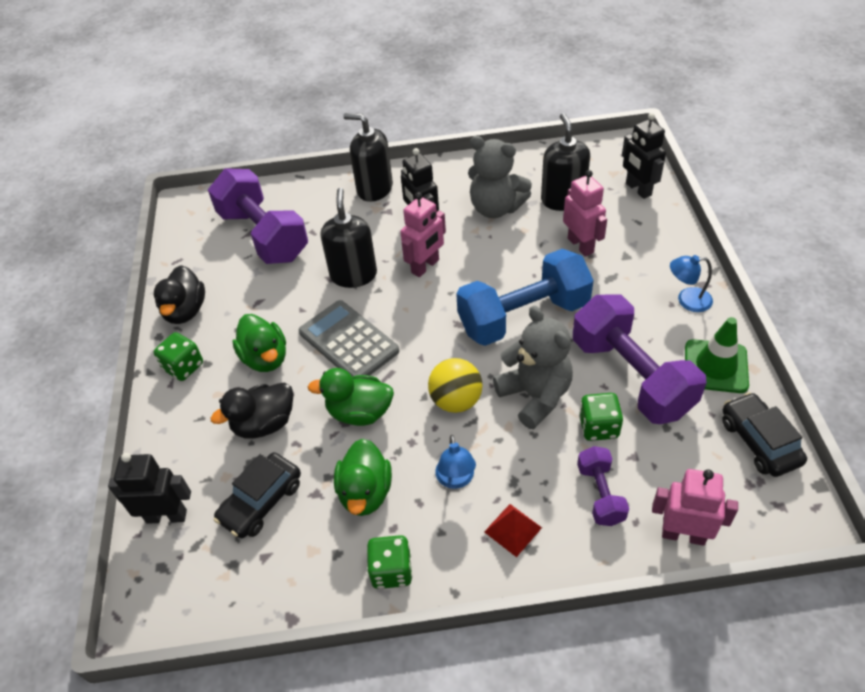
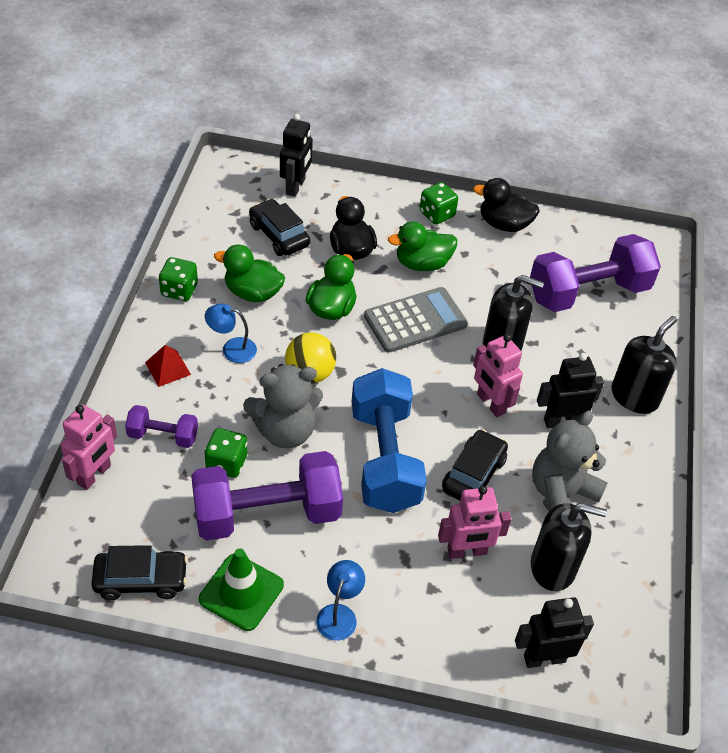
camera: 100 degrees right, 0 degrees up
none -> black car [442,429,508,501]

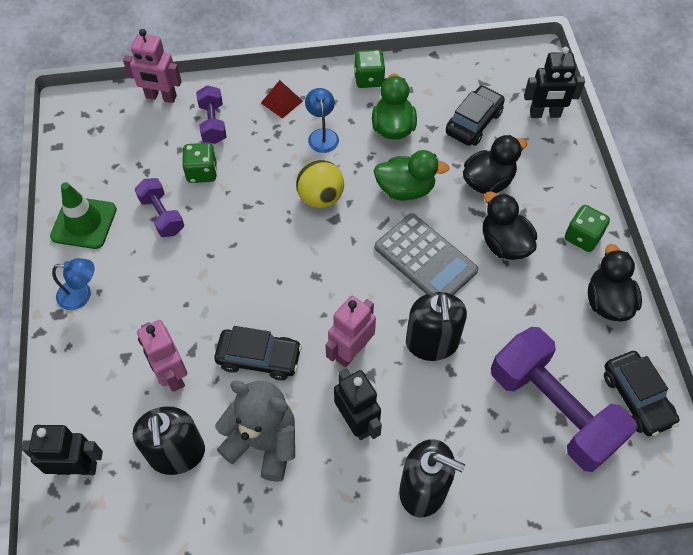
camera: 75 degrees right, 10 degrees up
black car [91,545,188,600] -> black car moved to [604,351,680,436]
purple dumbbell [191,451,343,541] -> purple dumbbell [135,178,184,237], size x0.49
grey teddy bear [243,364,323,448] -> none
blue dumbbell [351,368,427,513] -> none
green duck [388,222,457,271] -> black duck [483,191,537,260]
black robot [515,597,594,668] -> black robot turned 60 degrees counterclockwise [22,425,103,475]

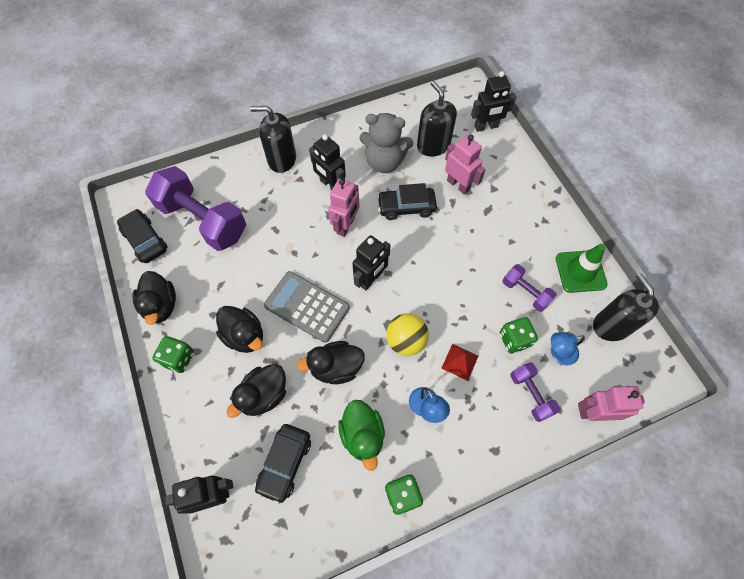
camera: 165 degrees right, 5 degrees up
blue lamp [52,258,95,310] -> blue lamp moved to [551,332,585,366]
red pyramid [261,80,303,119] -> red pyramid moved to [442,344,478,381]
green duck [374,150,449,201] -> black duck [297,341,365,384]
black soap dispenser [406,292,467,361] -> black soap dispenser moved to [593,274,659,341]
none -> black robot [352,235,391,290]

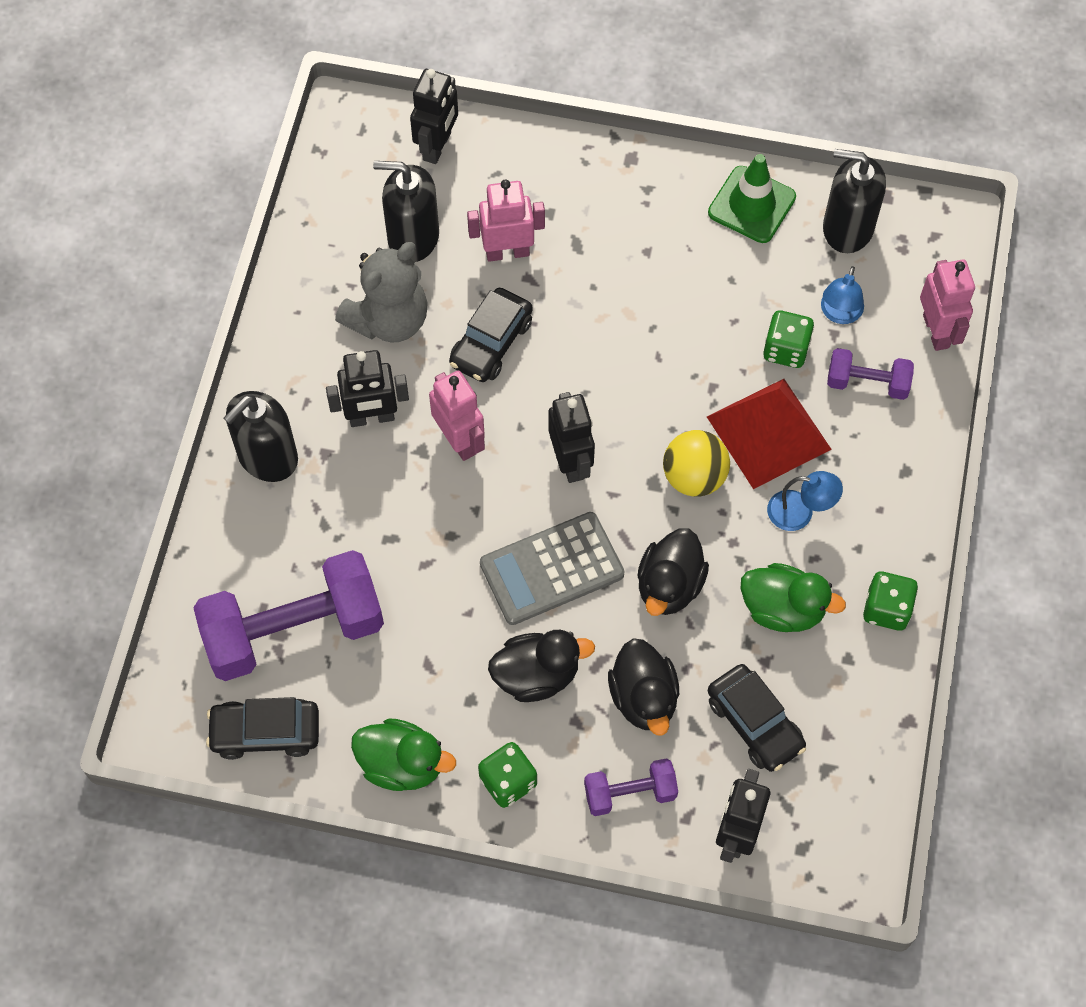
camera: 55 degrees left, 0 degrees up
black duck [133,271,176,325] -> green duck [351,718,456,791]
red pyramid [442,344,478,381] -> red pyramid [707,379,832,489], size x2.03
purple dumbbell [503,264,557,312] -> purple dumbbell moved to [584,758,678,816]
pink robot [578,386,645,421] -> pink robot turned 135 degrees clockwise [920,259,975,351]

